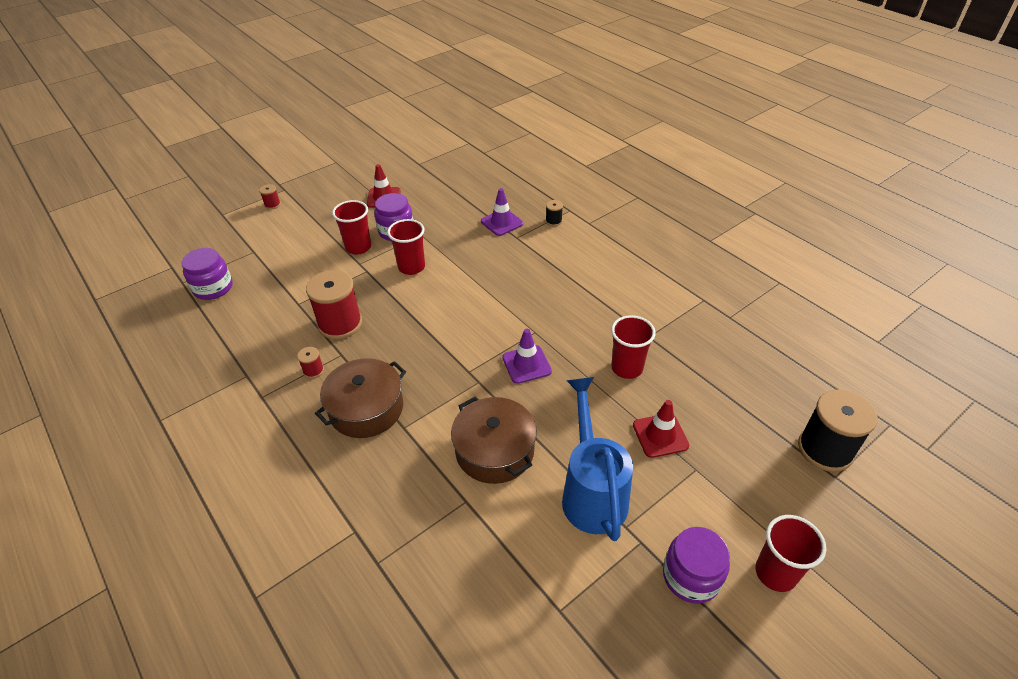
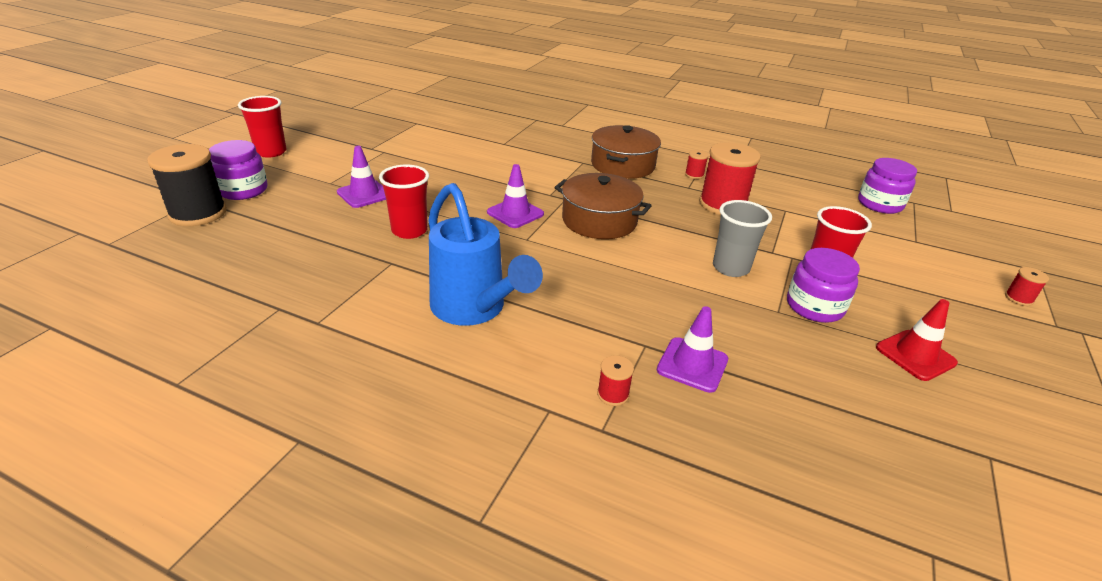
camera: 150 degrees right, 10 degrees down
red cup [387,219,425,275] -> grey cup [713,200,772,277]
brown pot [451,397,537,484] -> brown pot moved to [555,173,652,239]
black spool [546,200,563,226] -> red spool [597,355,634,406]
blue watering can [562,377,633,541] -> blue watering can moved to [428,183,543,326]
red traffic cone [633,400,689,458] -> purple traffic cone [337,146,386,208]
purple jar [663,527,730,604] -> purple jar moved to [209,140,267,200]

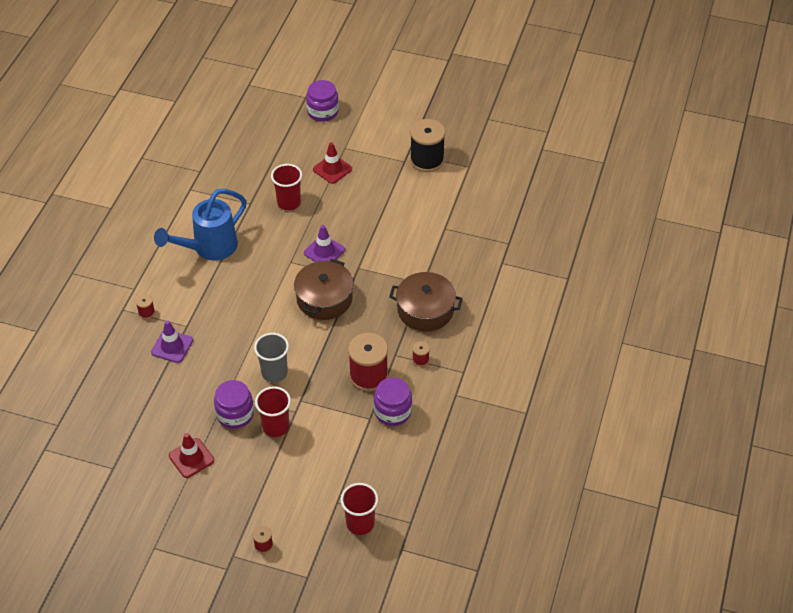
camera: 85 degrees right, 15 degrees up
black spool [147,144,227,226] -> black spool moved to [410,119,445,172]
red cup [238,96,286,158] -> red cup moved to [340,483,378,535]
purple traffic cone [337,146,386,208] -> red traffic cone [313,142,352,184]
purple jar [858,158,917,214] -> purple jar moved to [374,377,412,426]

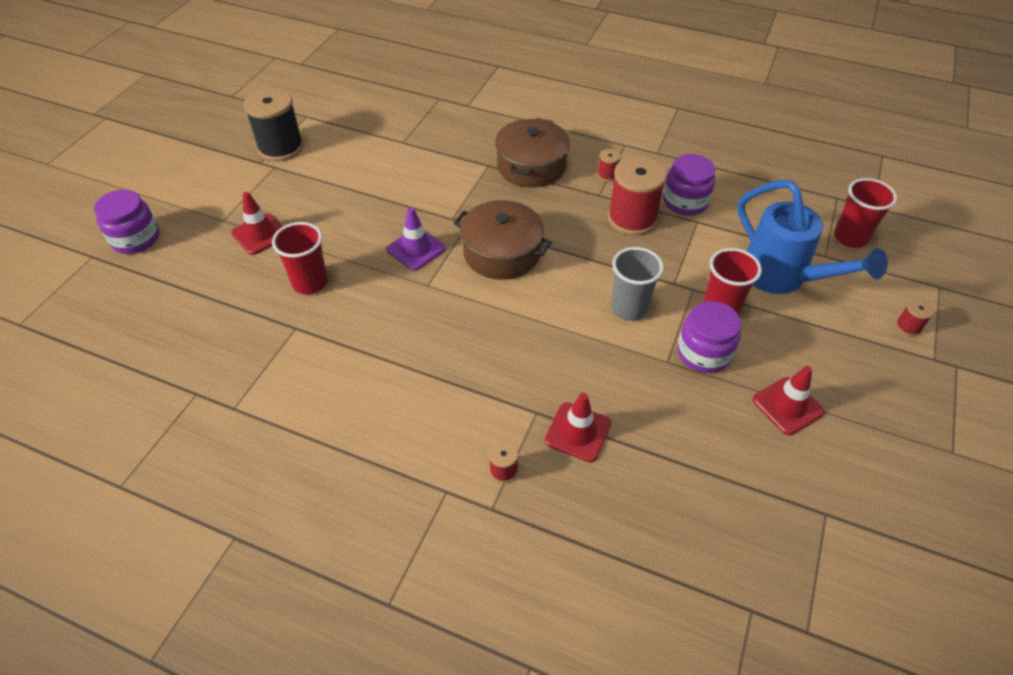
camera: 85 degrees left, 0 degrees up
purple traffic cone [151,320,193,363] -> red traffic cone [545,393,611,462]
blue watering can [154,189,247,260] -> blue watering can moved to [737,180,888,294]

